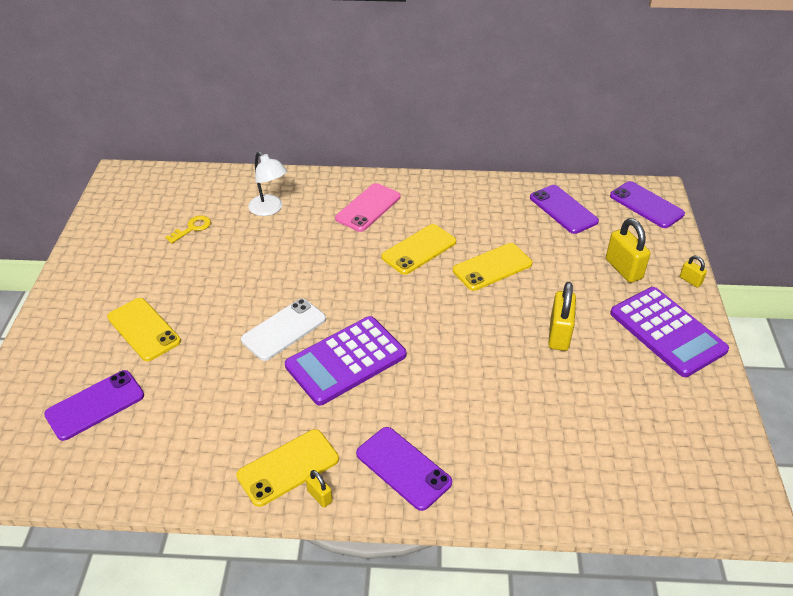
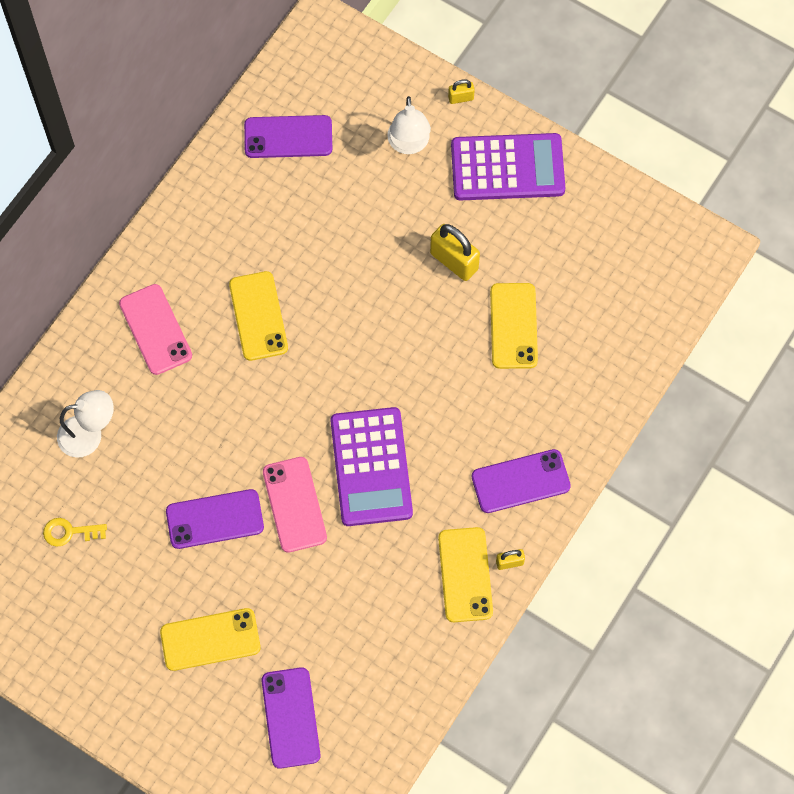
camera: 60 degrees left, 25 degrees up
yellow key [165,215,211,243] -> yellow key turned 75 degrees counterclockwise [43,518,107,547]
white phone [241,299,326,361] -> pink phone [263,457,327,553]
yellow phone [453,243,533,291] -> yellow phone moved to [490,283,538,369]
yellow padlock [606,218,651,283] -> white lamp [387,96,431,154]
purple phone [610,181,685,228] -> purple phone moved to [166,489,264,549]

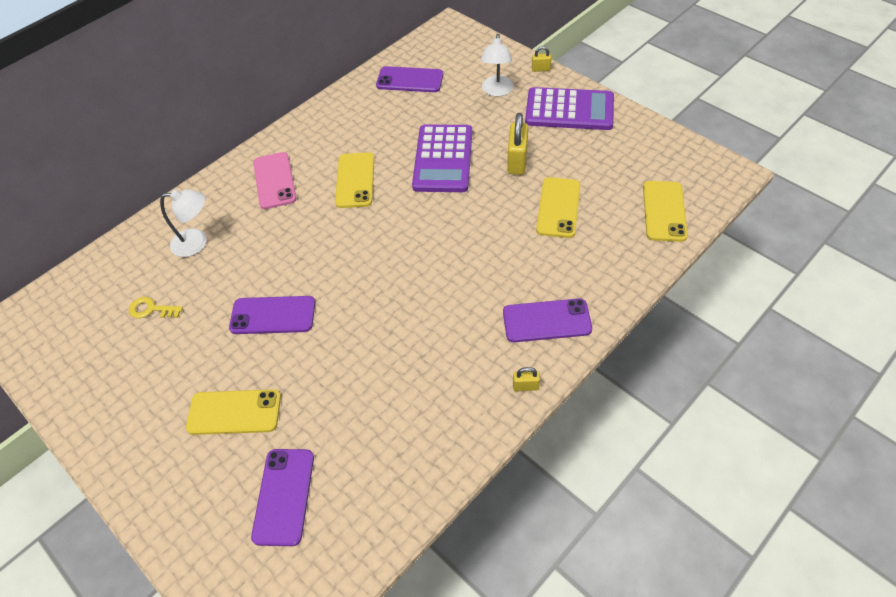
camera: 15 degrees right, 15 degrees down
pink phone [263,457,327,553] -> none
purple calculator [330,407,413,526] -> purple calculator moved to [412,125,472,192]
yellow padlock [430,224,480,281] -> yellow padlock turned 45 degrees clockwise [507,113,528,175]
yellow phone [438,527,493,622] -> yellow phone moved to [643,181,688,242]

